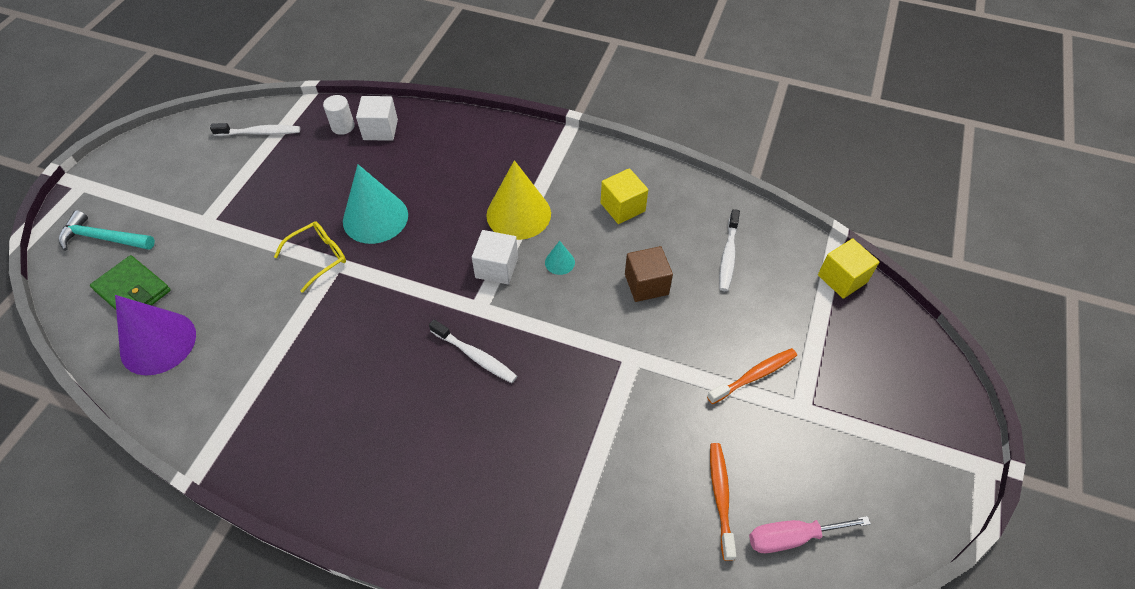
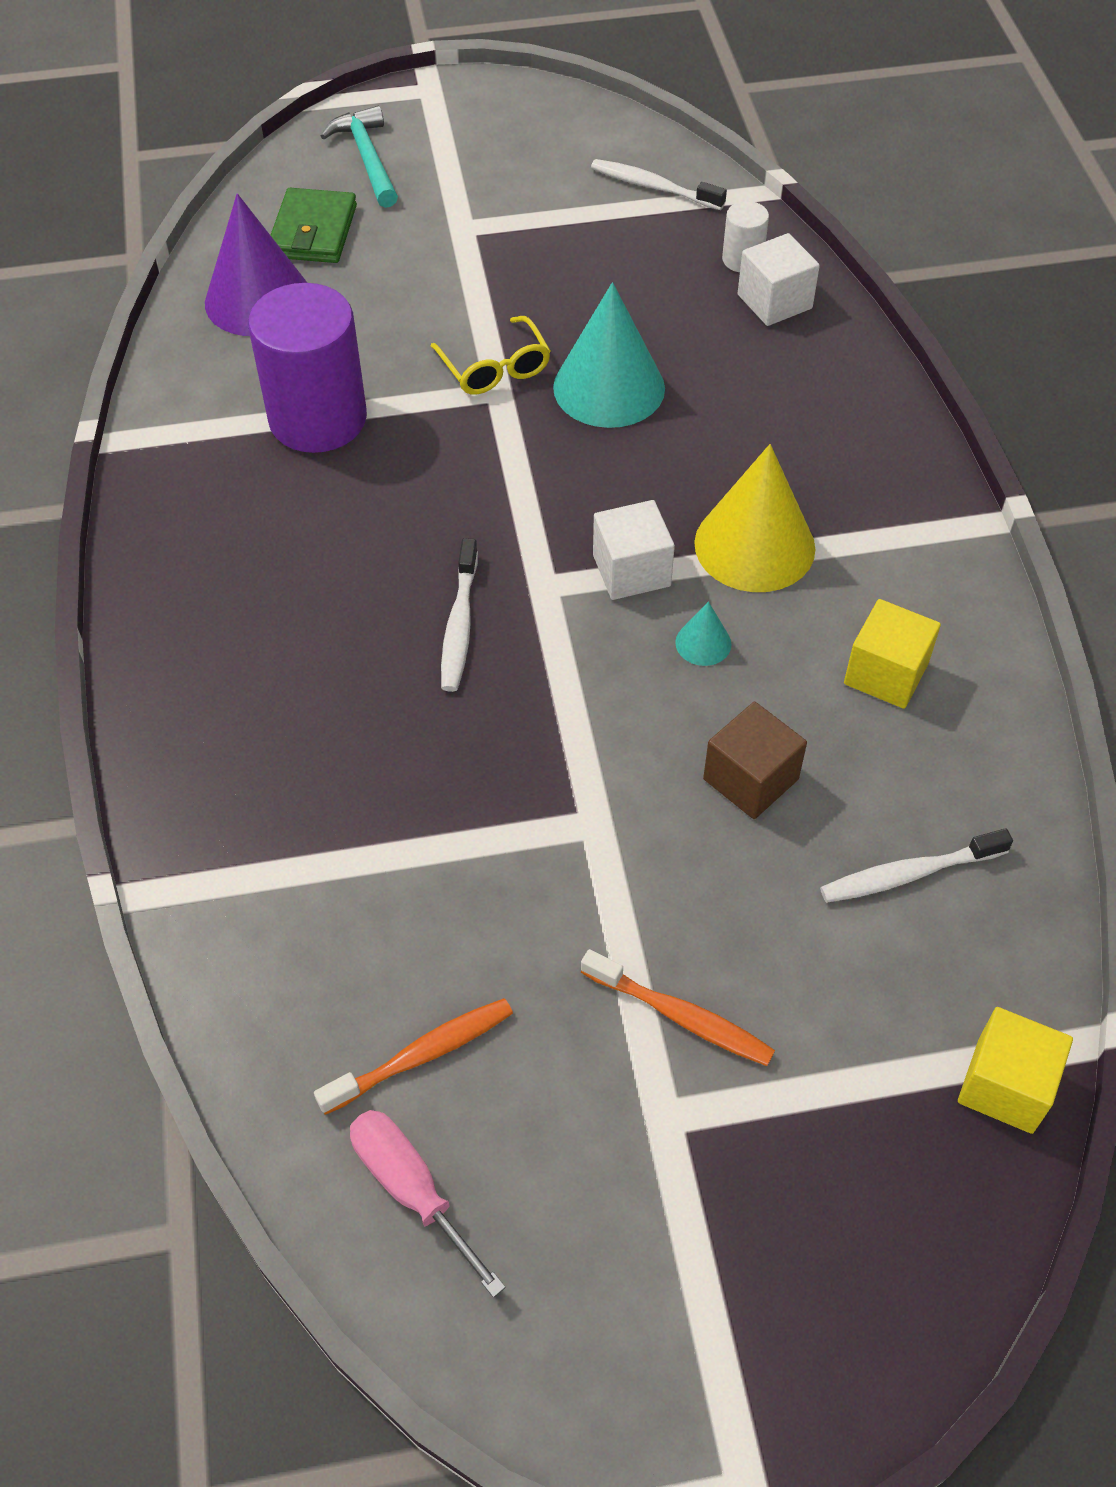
camera: 60 degrees right, 0 degrees up
white toothbrush [210,123,300,136] -> white toothbrush turned 150 degrees clockwise [591,159,727,210]
yellow glasses [274,221,346,293] -> yellow glasses turned 45 degrees clockwise [431,316,550,395]
none -> purple cylinder [248,283,367,453]

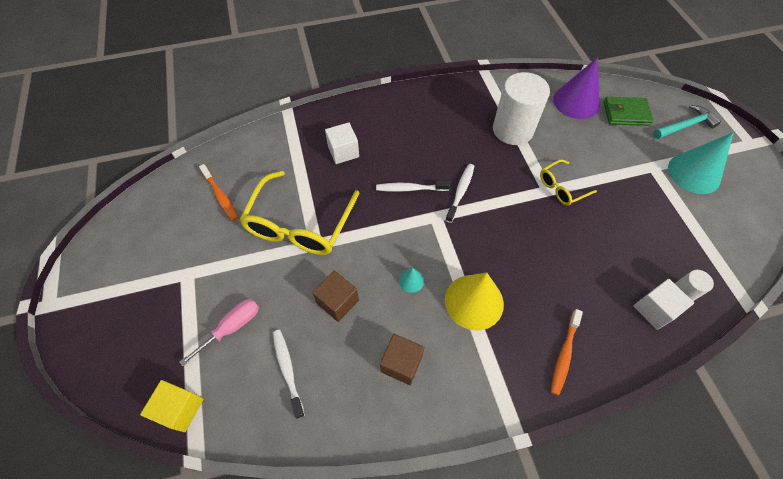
camera: 85 degrees right, 5 degrees up
purple cylinder [248,283,367,453] -> white cylinder [493,72,550,145]
pink screwdriver [350,1110,506,1298] -> pink screwdriver moved to [179,299,259,366]
turquoise cone [553,282,665,428] -> turquoise cone moved to [668,132,734,194]
orange toothbrush [581,949,775,1066] -> orange toothbrush moved to [551,309,583,396]
white toothbrush [591,159,727,210] -> white toothbrush moved to [446,164,475,223]
white cube [593,500,675,600] -> white cube moved to [325,122,359,164]
yellow cube [844,599,941,709] -> brown cube [380,334,424,385]
none -> yellow glasses [239,171,359,255]

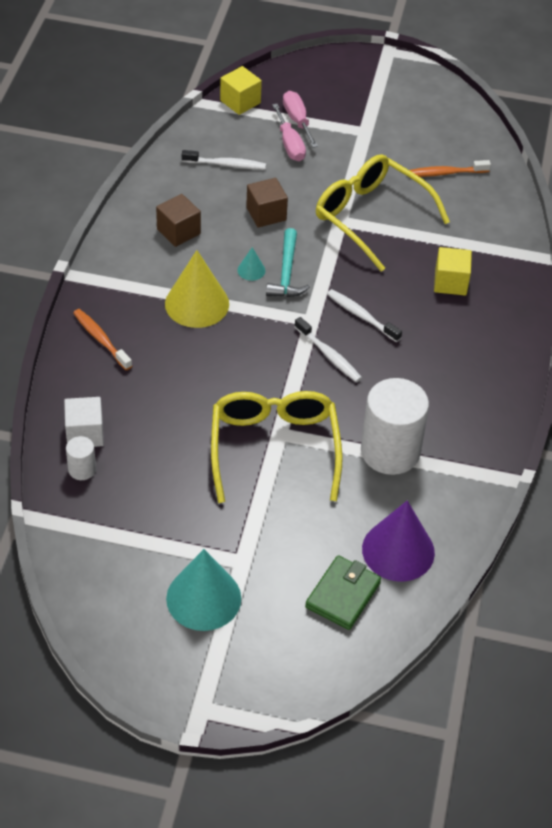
camera: 115 degrees right, 10 degrees down
white cube [325,122,359,164] -> yellow cube [434,247,472,296]
white toothbrush [376,181,450,192] -> white toothbrush turned 75 degrees counterclockwise [327,289,402,342]
yellow glasses [540,160,597,205] -> yellow glasses [211,391,343,503], size x1.97
turquoise hammer [653,105,721,139] -> turquoise hammer moved to [266,228,310,297]
none -> pink screwdriver [283,91,318,148]

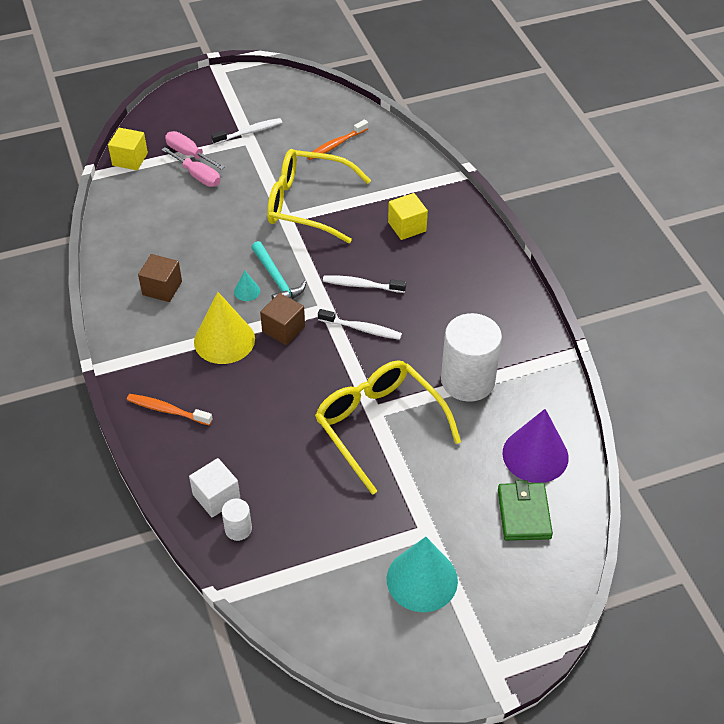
camera: 30 degrees left, 0 degrees up
white toothbrush [182,150,266,170] -> white toothbrush moved to [211,118,282,145]
brown cube [246,178,288,228] -> brown cube moved to [260,293,305,345]

